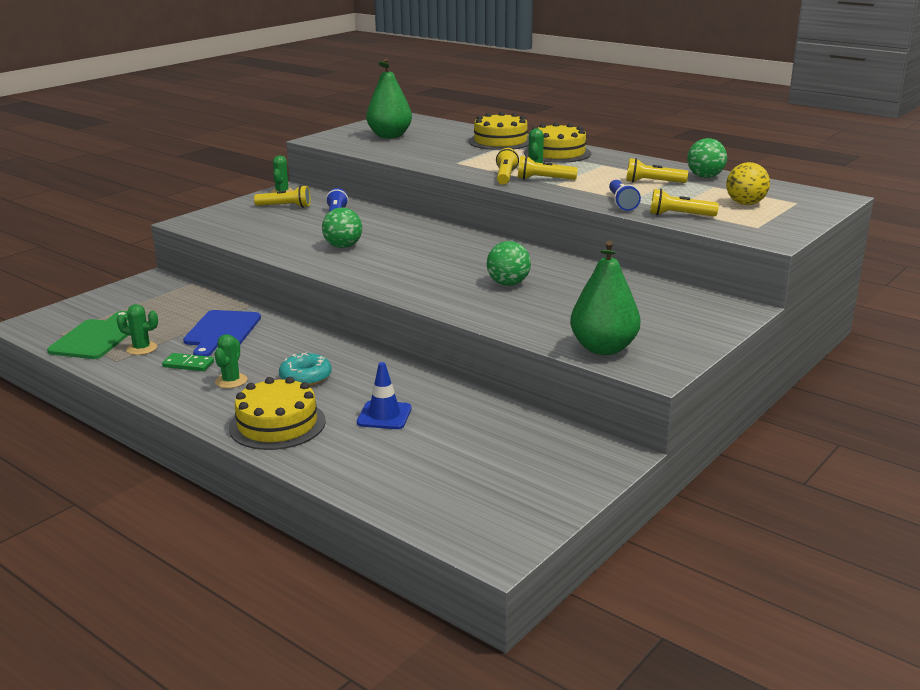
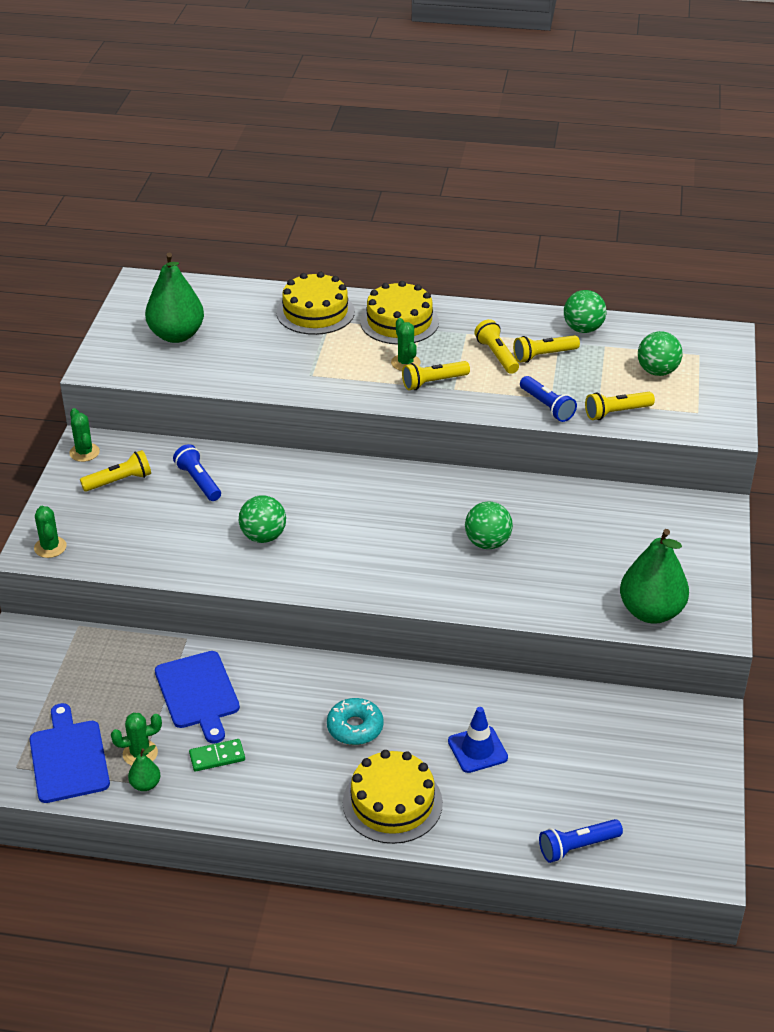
camera: 30 degrees left, 15 degrees up
green cutting board [47,311,129,359] -> blue cutting board [29,703,110,803]
green cactus [215,334,247,388] -> green cactus moved to [34,506,67,558]
yellow flashlight [496,148,519,185] -> yellow flashlight moved to [475,319,519,374]
yellow ball [726,162,770,205] -> green ball [638,331,682,376]
none -> green pear [128,745,161,791]
none -> blue flashlight [539,819,623,863]

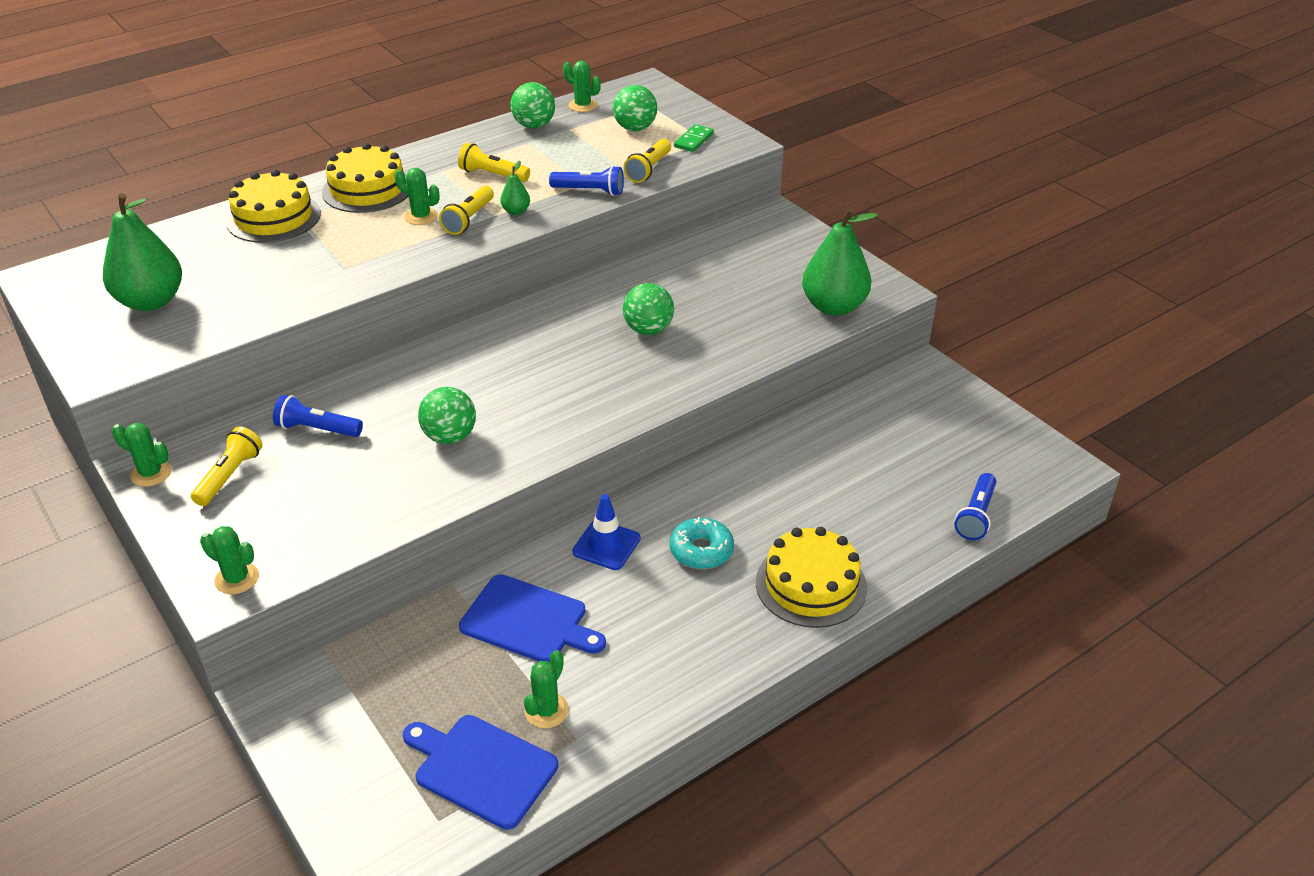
camera: 45 degrees left, 0 degrees up
green pear [128,745,161,791] -> green pear moved to [500,161,530,215]
green domino [189,739,245,772] -> green domino moved to [674,124,714,152]
blue traffic cone [448,707,508,773] -> blue traffic cone moved to [572,494,641,570]
yellow flashlight [513,335,580,363] -> none
none -> green cactus [563,61,601,112]

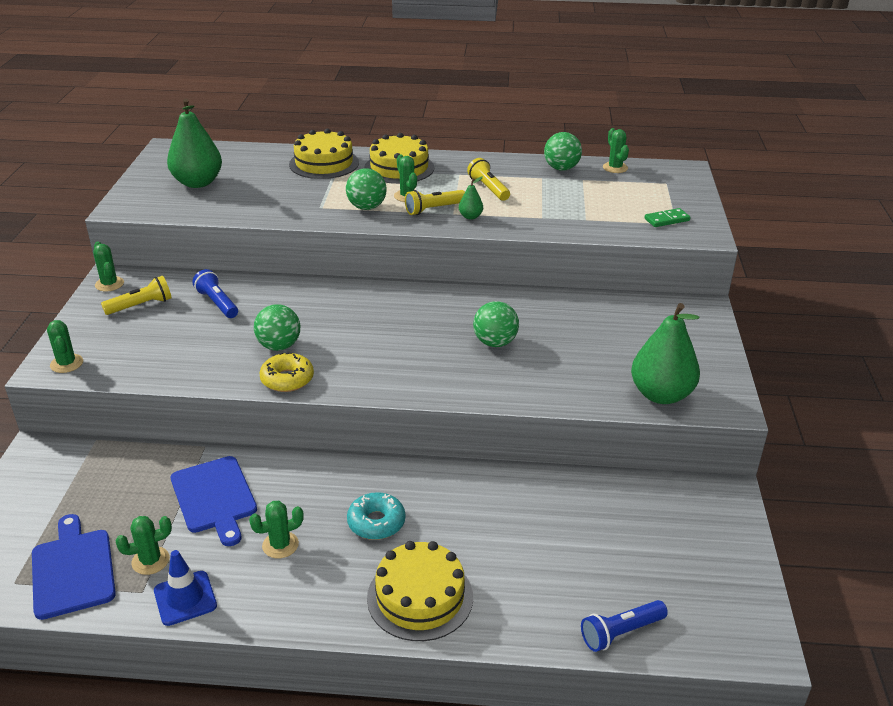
camera: 40 degrees right, 5 degrees down
blue flashlight [549,166,624,196] -> none
blue traffic cone [572,494,641,570] -> blue traffic cone moved to [154,550,217,626]
green ball [613,85,657,131] -> green ball moved to [346,168,387,210]
yellow flashlight [623,139,671,183] -> none
none -> green cactus [249,501,304,559]
none -> yellow donut [259,352,314,392]

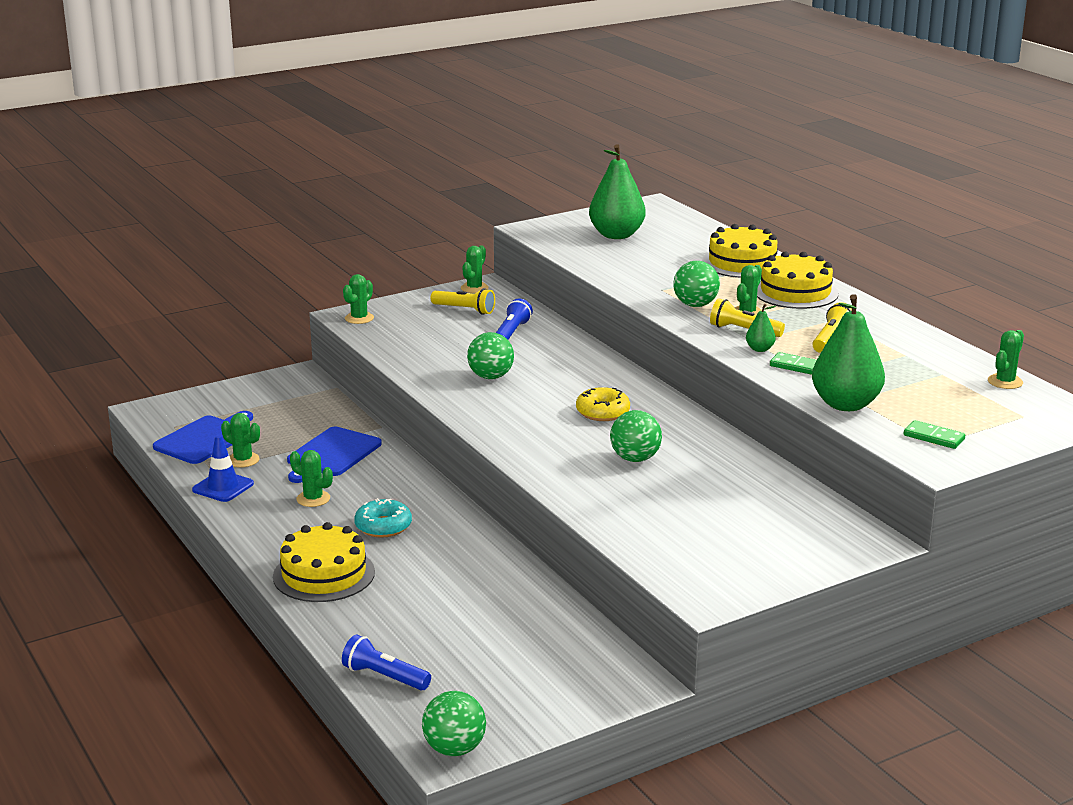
camera: 55 degrees right, 10 degrees down
yellow donut [259,352,314,392] -> yellow donut moved to [576,387,630,421]
green ball [544,132,582,171] -> green ball moved to [422,691,486,756]
green pear [631,303,700,404] -> green pear moved to [812,294,885,411]
none -> green domino [770,352,817,375]

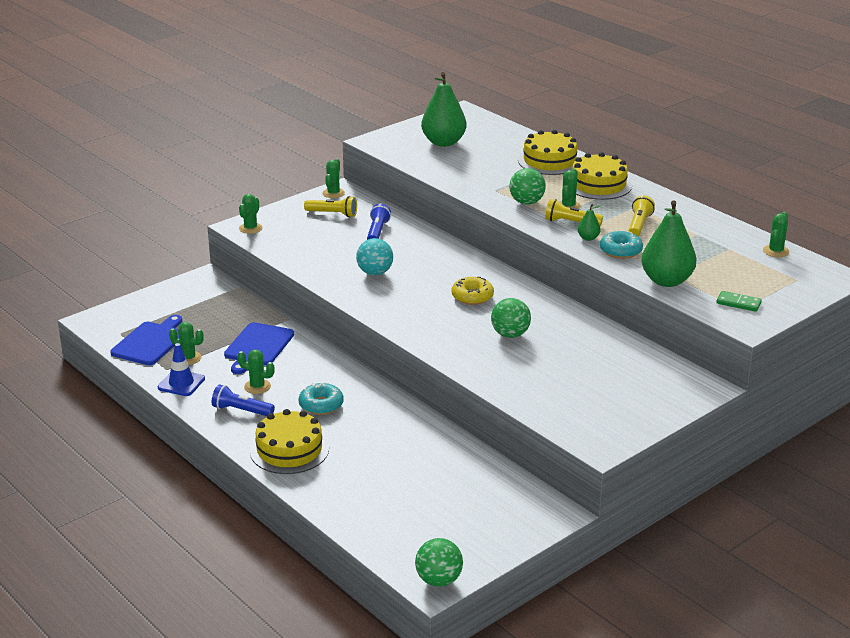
camera: 10 degrees left, 5 degrees up
blue flashlight [342,635,431,690] -> blue flashlight moved to [212,384,275,416]
green ball [467,332,514,379] -> turquoise ball [356,238,393,275]
green domino [770,352,817,375] -> turquoise donut [600,230,643,259]

